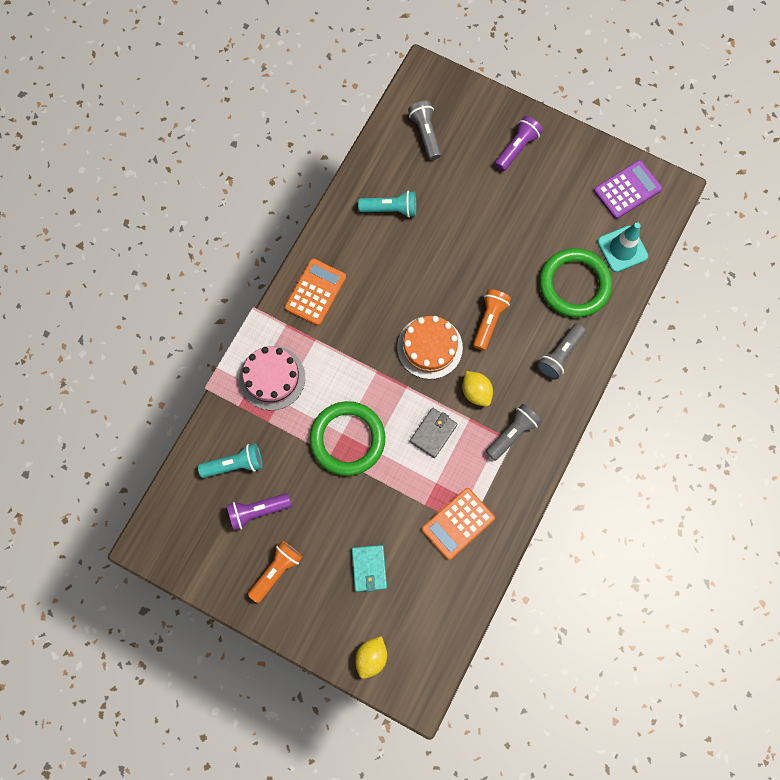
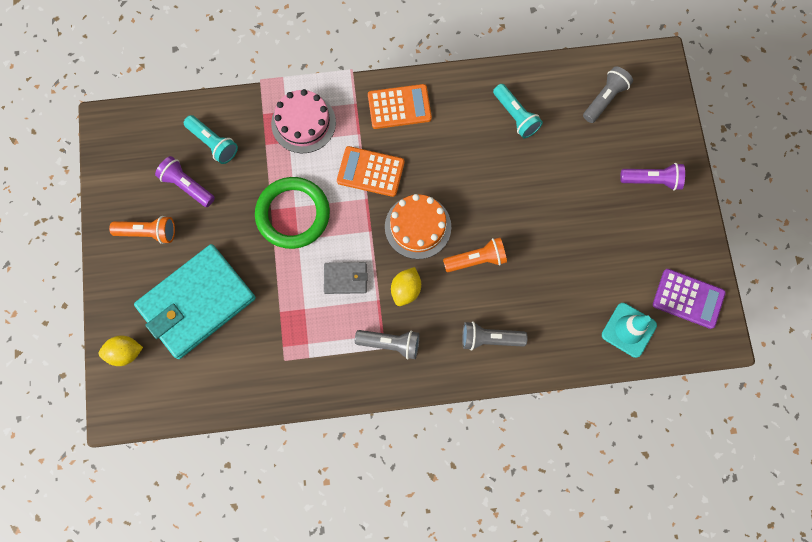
camera: 55 degrees right, 0 degrees up
turquoise wallet [352,545,387,592] -> turquoise wallet [134,244,256,359], size x2.28
orange calculator [422,488,495,560] -> orange calculator moved to [337,146,404,197]
green ring [539,248,612,317] -> none

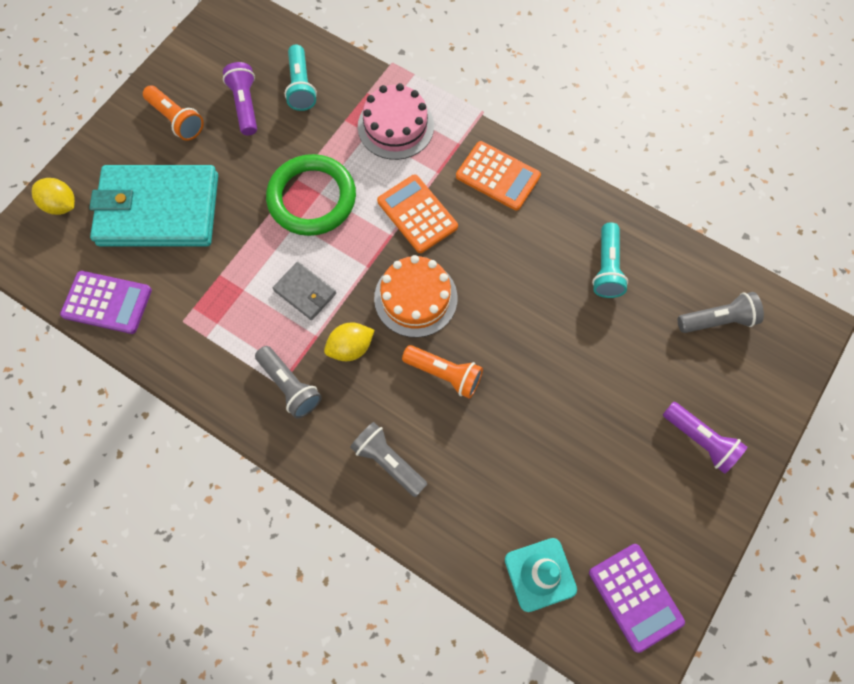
camera: 40 degrees right, 5 degrees down
none -> purple calculator [60,271,152,334]

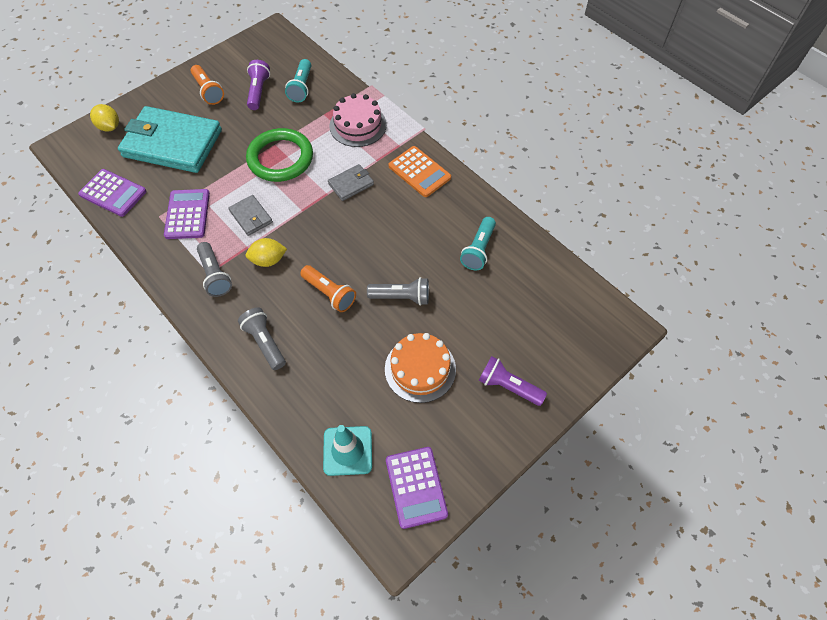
camera: 15 degrees right, 10 degrees down
orange cake [374,255,458,338] -> orange cake moved to [385,333,456,403]
orange calculator [377,174,458,253] -> grey wallet [328,164,374,201]
purple flashlight [663,402,748,474] -> purple flashlight turned 150 degrees clockwise [478,356,547,406]
grey flashlight [678,292,764,333] -> grey flashlight moved to [367,277,429,306]
none -> purple calculator [164,189,210,239]

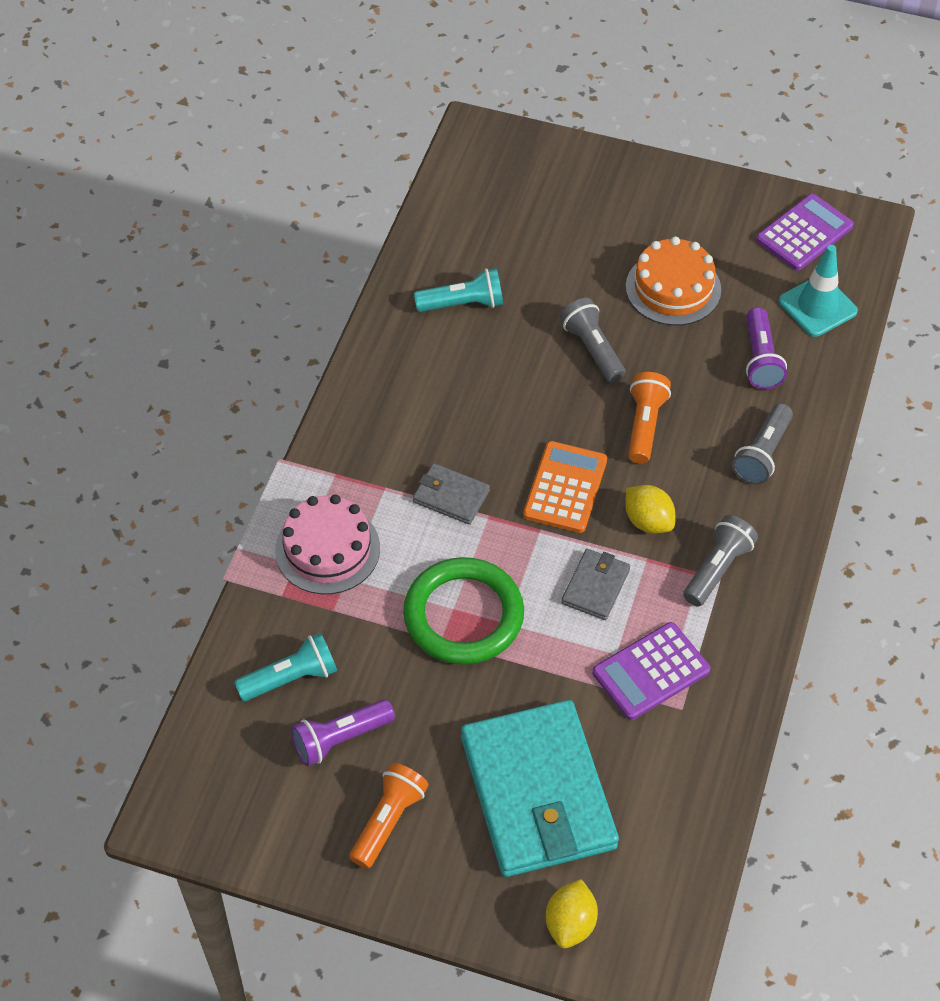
camera: 120 degrees left, 5 degrees down
purple calculator [78,169,147,217] -> none
orange calculator [389,146,451,197] -> orange calculator moved to [523,441,607,533]
purple flashlight [478,356,547,406] -> purple flashlight moved to [746,307,787,389]

